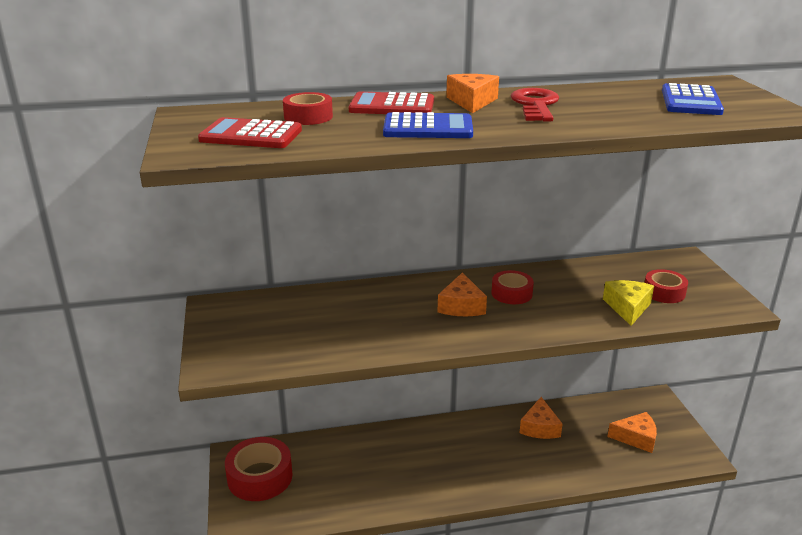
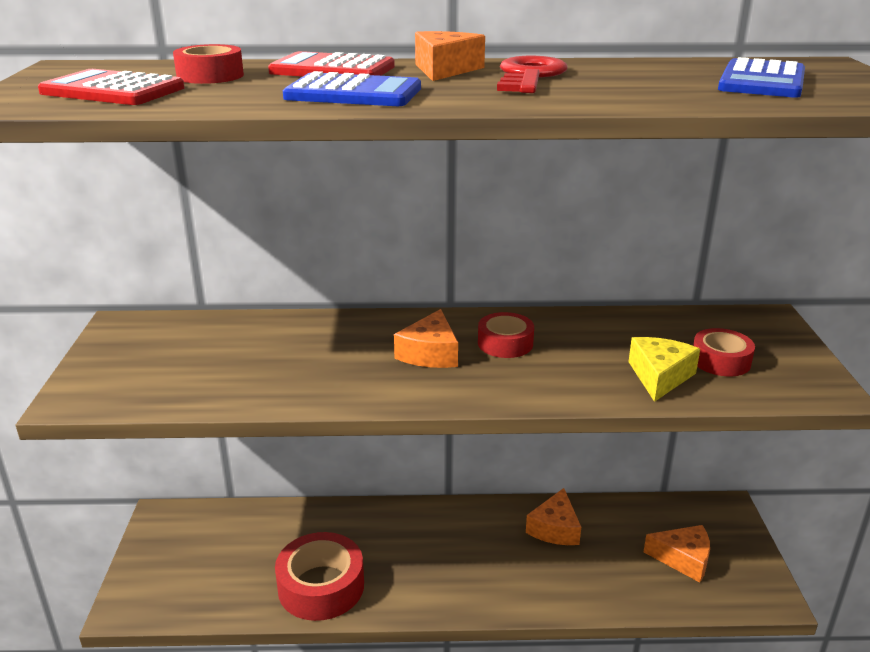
camera: 10 degrees right, 0 degrees up
red tape [225,437,292,501] -> red tape moved to [275,532,364,621]

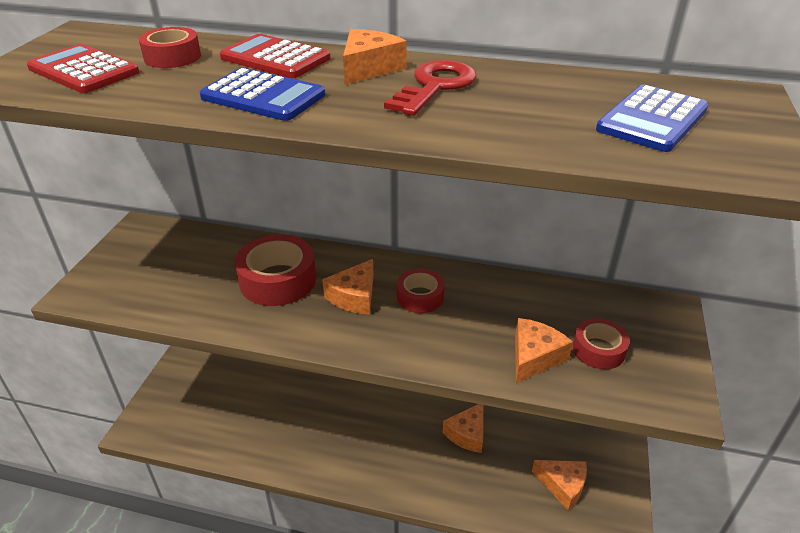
camera: 15 degrees right, 10 degrees up
red tape [275,532,364,621] -> red tape moved to [235,235,316,306]
yellow cheese [628,337,700,402] -> orange cheese [515,318,573,383]

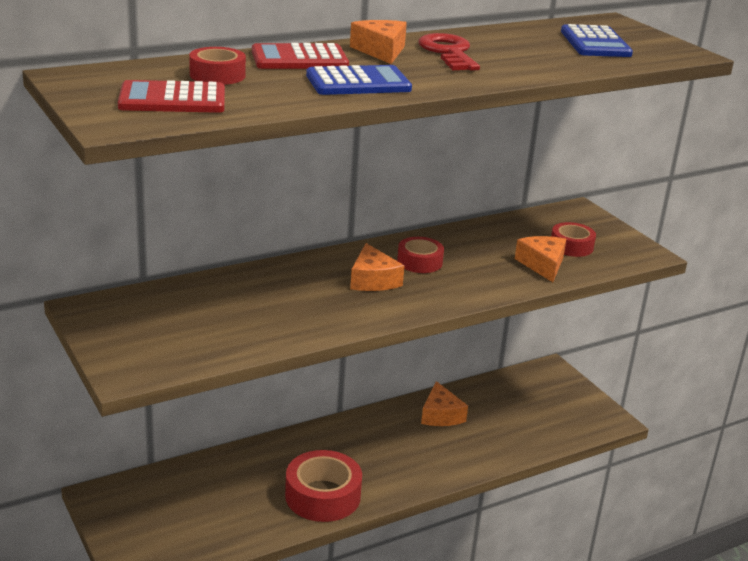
camera: 45 degrees left, 10 degrees down
red tape [235,235,316,306] -> red tape moved to [285,450,362,522]
orange cheese [532,460,587,510] -> none

